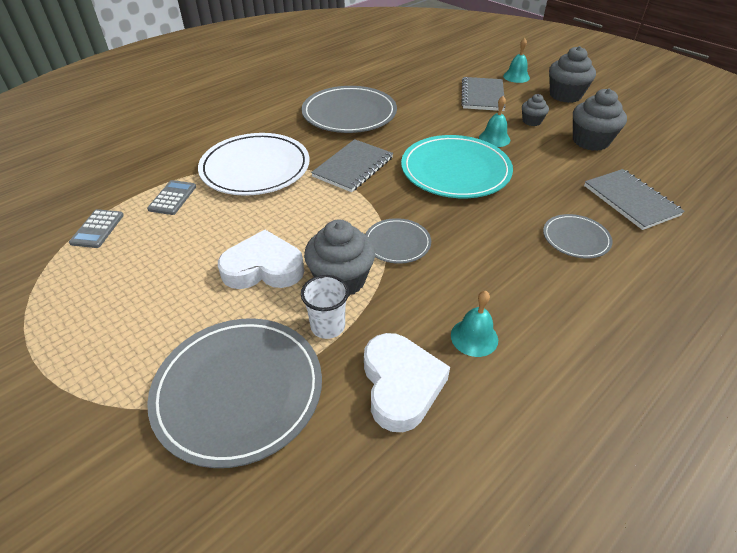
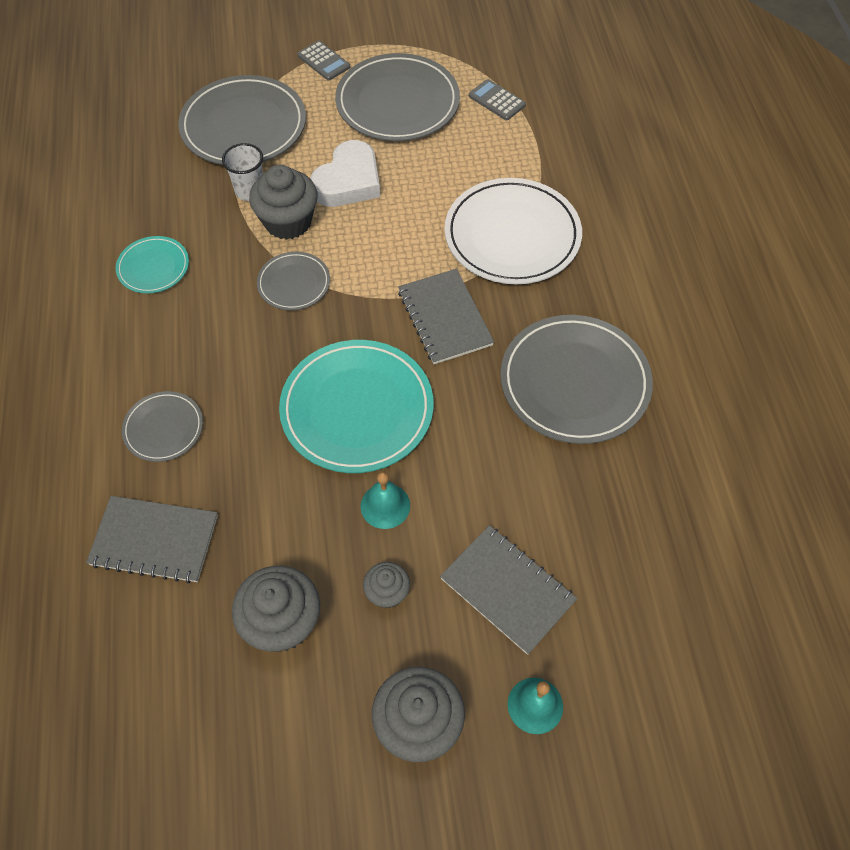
camera: 125 degrees right, 15 degrees up
grey calculator [147,180,196,215] -> grey calculator moved to [297,41,350,81]
white heart [364,333,450,432] -> none
turquoise bell [451,291,498,357] -> turquoise plate [116,236,189,293]
none -> grey plate [335,53,460,141]

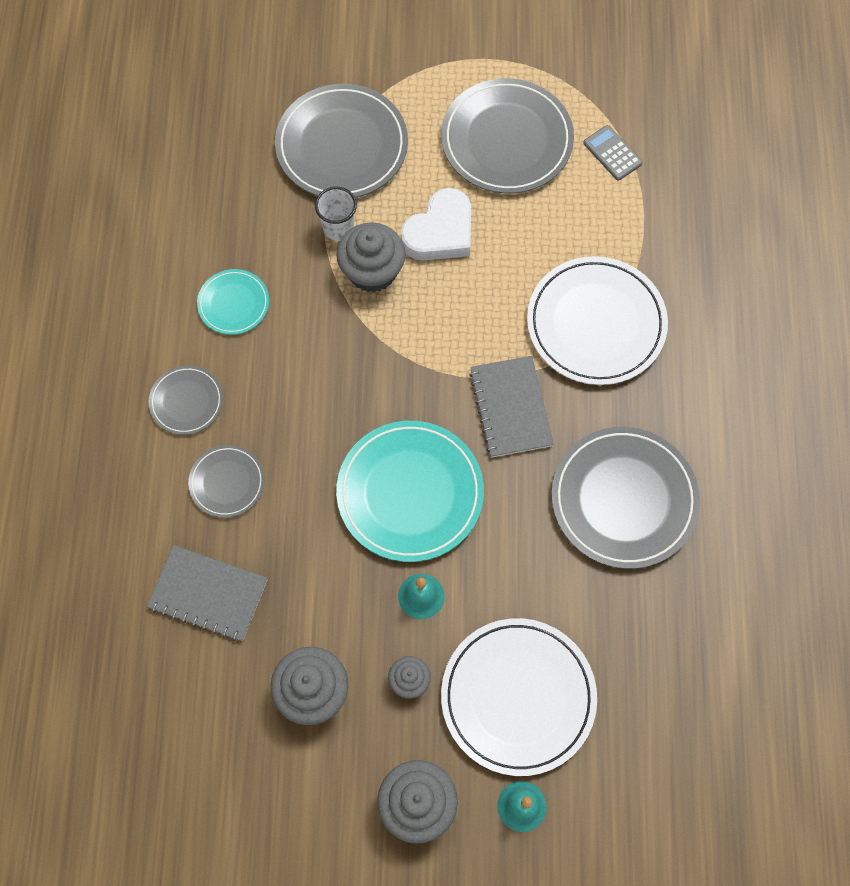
camera: 10 degrees right, 10 degrees up
grey plate [257,252,330,310] -> grey plate moved to [148,366,223,435]
grey calculator [297,41,350,81] -> none
grey notebook [440,525,577,655] -> white plate [441,618,597,776]

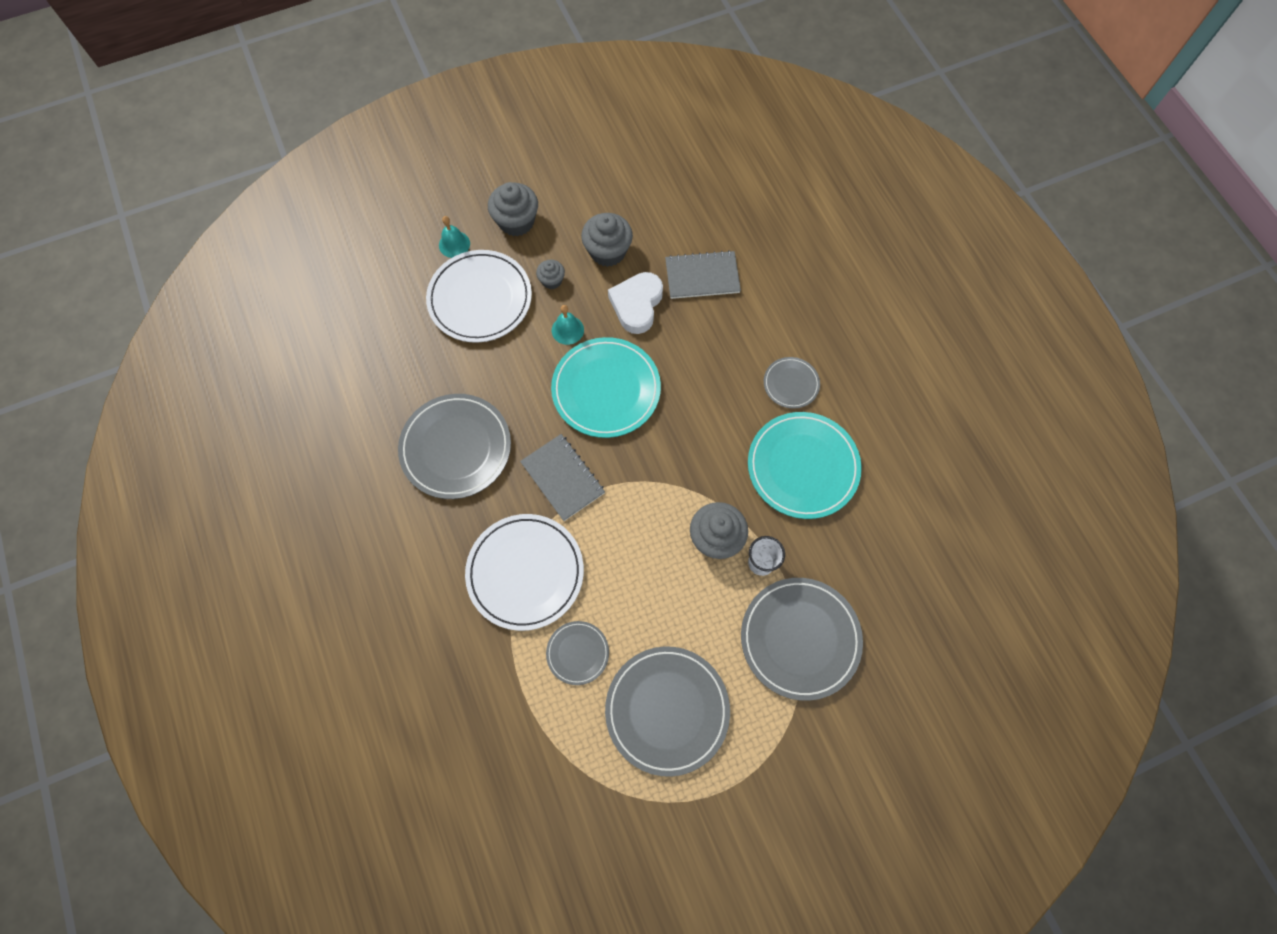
camera: 155 degrees right, 0 degrees up
grey plate [188,445,265,518] -> grey plate moved to [546,621,609,685]
turquoise plate [197,269,269,335] -> turquoise plate [748,412,862,519], size x1.93
white heart [401,188,471,261] -> white heart moved to [608,272,663,334]
grey calculator [583,125,643,181] -> none

